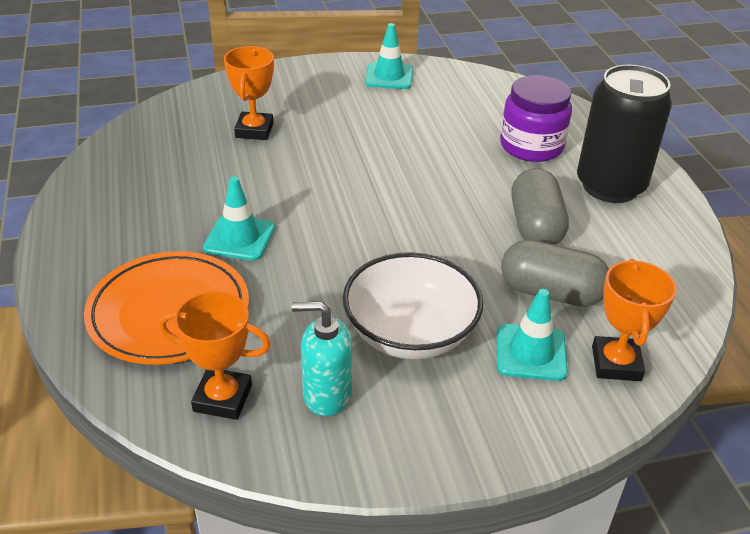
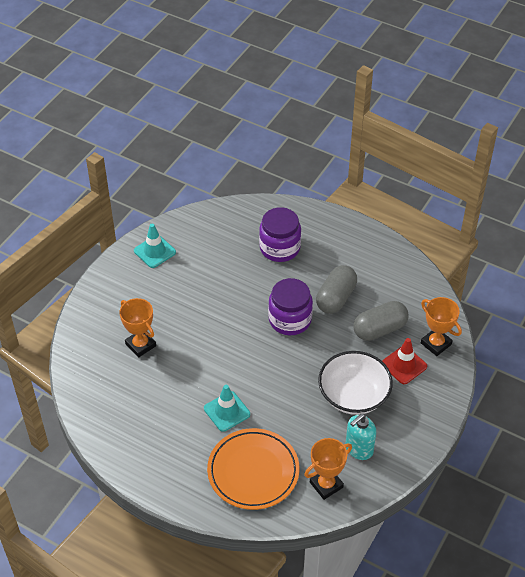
camera: 45 degrees left, 10 degrees up
turquoise traffic cone [497,289,568,381] -> red traffic cone [382,338,427,384]
grey capsule [511,168,569,245] -> grey capsule turned 75 degrees clockwise [316,265,357,314]
black can [577,65,672,203] -> none
none -> purple jar [268,278,313,335]

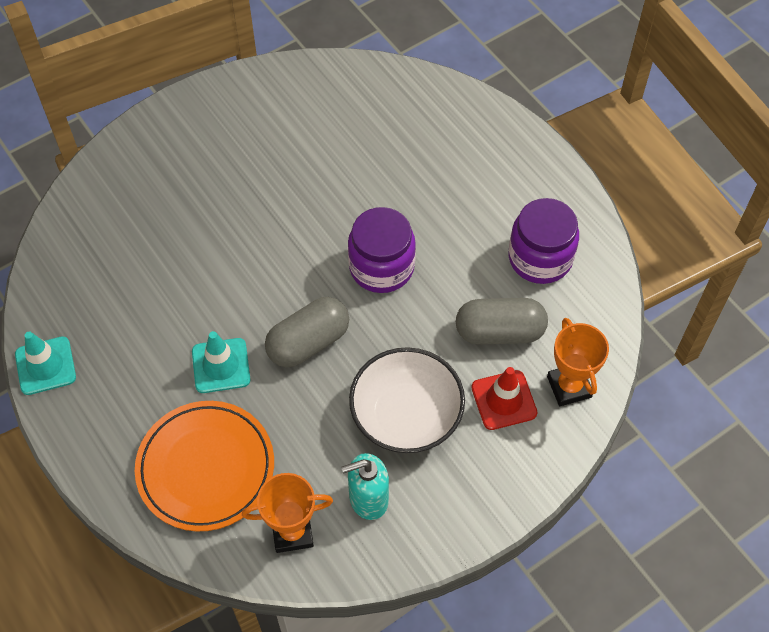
camera: 25 degrees right, 10 degrees up
orange trophy [119,298,156,358] -> none
turquoise traffic cone [134,224,176,268] -> turquoise traffic cone moved to [15,332,76,395]
purple jar [259,207,301,262] -> purple jar moved to [508,198,579,284]
grey capsule [316,265,357,314] -> grey capsule moved to [265,297,349,367]

